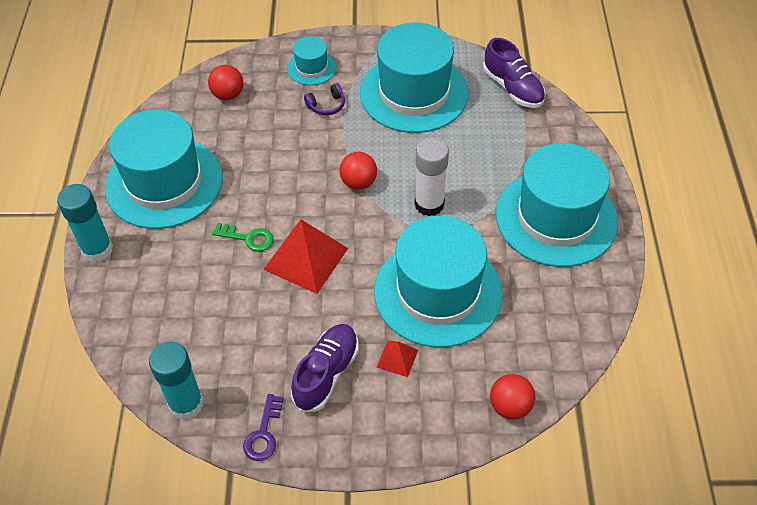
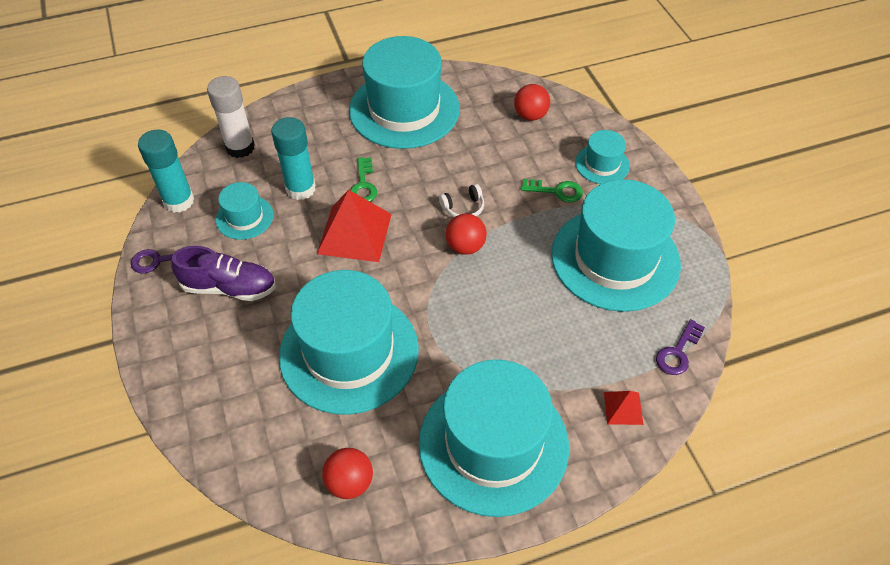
camera: 70 degrees right, 0 degrees up
turquoise glue stick [57,184,113,262] -> turquoise glue stick moved to [271,117,316,200]
purple headphones [304,83,345,115] -> green key [521,179,583,203]
red pyramid [377,341,418,377] -> red pyramid moved to [604,391,643,425]
white glue stick [415,138,449,216] -> white glue stick moved to [207,76,255,158]
purple shoe [483,38,546,108] -> purple key [656,319,705,375]
red ball [490,374,535,420] -> red ball moved to [322,448,373,499]
none -> turquoise hat [216,182,274,240]
none -> white headphones [439,184,484,217]

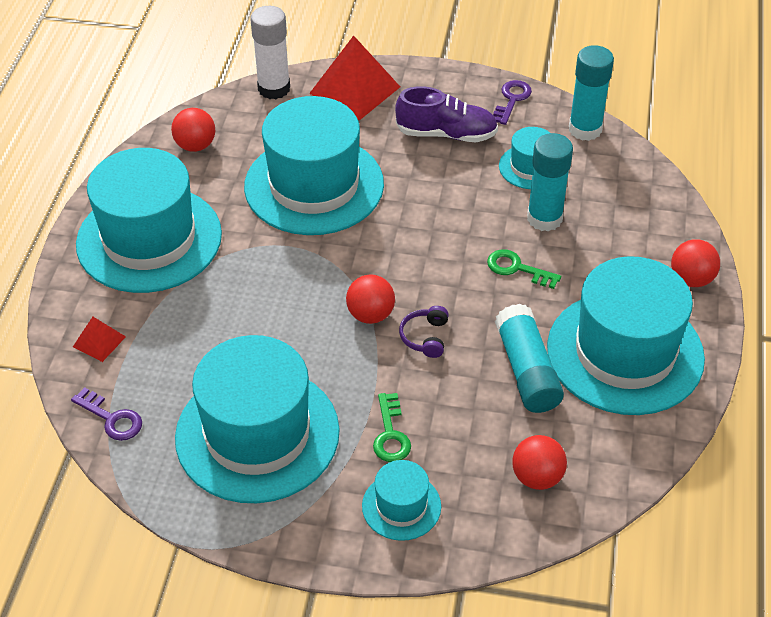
camera: 120 degrees right, 5 degrees down
purple shoe [171,246,276,301] -> purple shoe turned 120 degrees counterclockwise [395,86,498,142]
white glue stick [207,76,255,158] -> white glue stick moved to [250,6,290,99]
red pyramid [317,190,392,262] -> red pyramid moved to [309,36,400,121]
white headphones [439,184,484,217] -> purple headphones [399,306,449,358]
green key [521,179,583,203] -> green key turned 45 degrees counterclockwise [373,393,411,462]
purple key [656,319,705,375] -> purple key turned 150 degrees clockwise [71,387,142,441]
none -> turquoise glue stick [495,304,564,413]
none -> red ball [671,239,720,287]

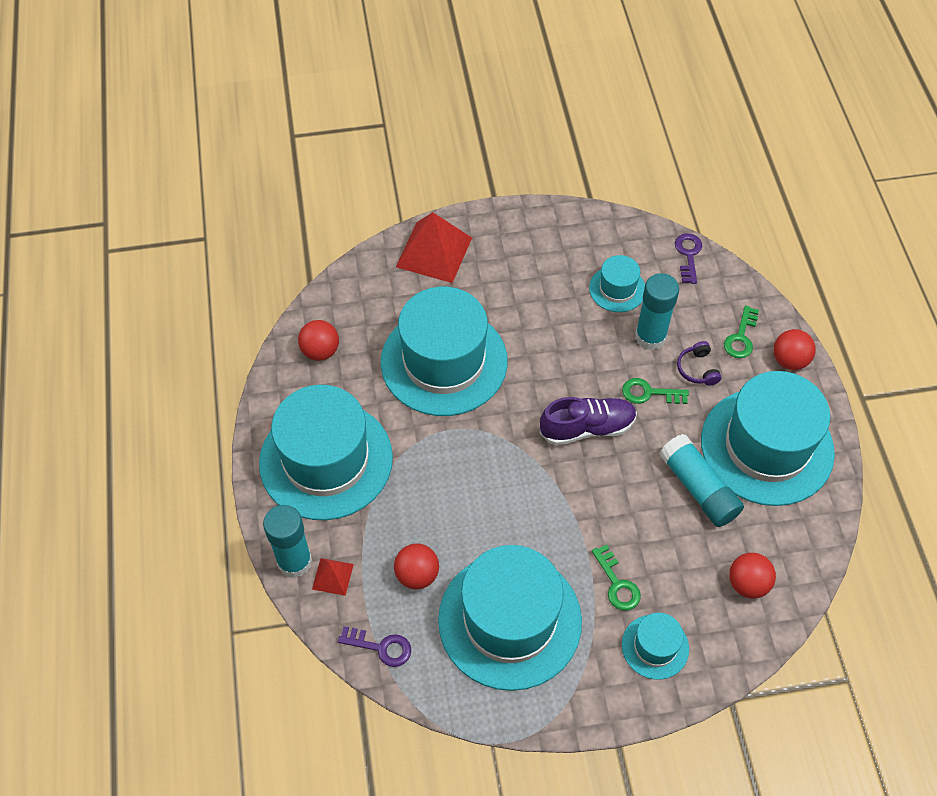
camera: 20 degrees left, 10 degrees up
white glue stick [250,6,290,99] -> none
red ball [346,274,395,324] -> red ball moved to [394,544,439,589]
purple shoe [395,86,498,142] -> purple shoe moved to [540,397,637,445]
purple headphones [399,306,449,358] -> purple headphones moved to [677,341,722,386]
purple key [493,80,532,125] -> purple key moved to [675,233,702,284]
turquoise glue stick [569,45,614,141] -> turquoise glue stick moved to [263,505,312,578]
none -> green key [724,305,759,358]

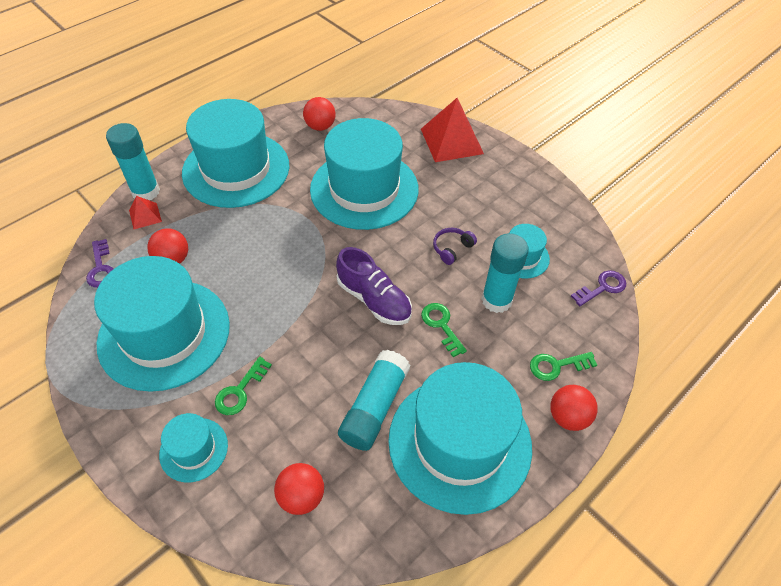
camera: 55 degrees right, 5 degrees down
purple headphones [677,341,722,386] -> purple headphones moved to [433,228,477,265]

